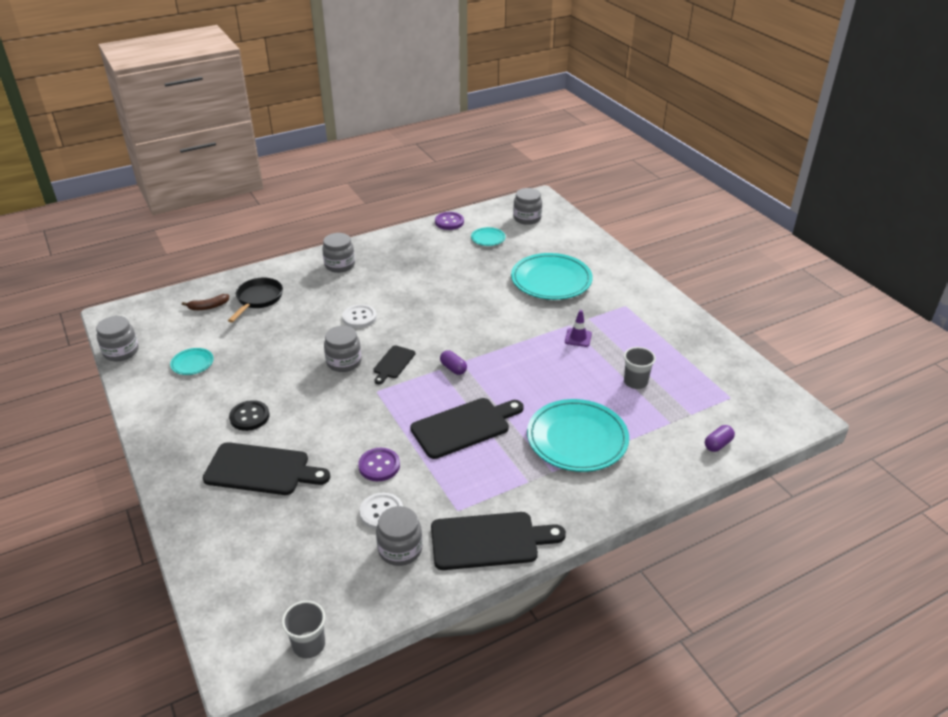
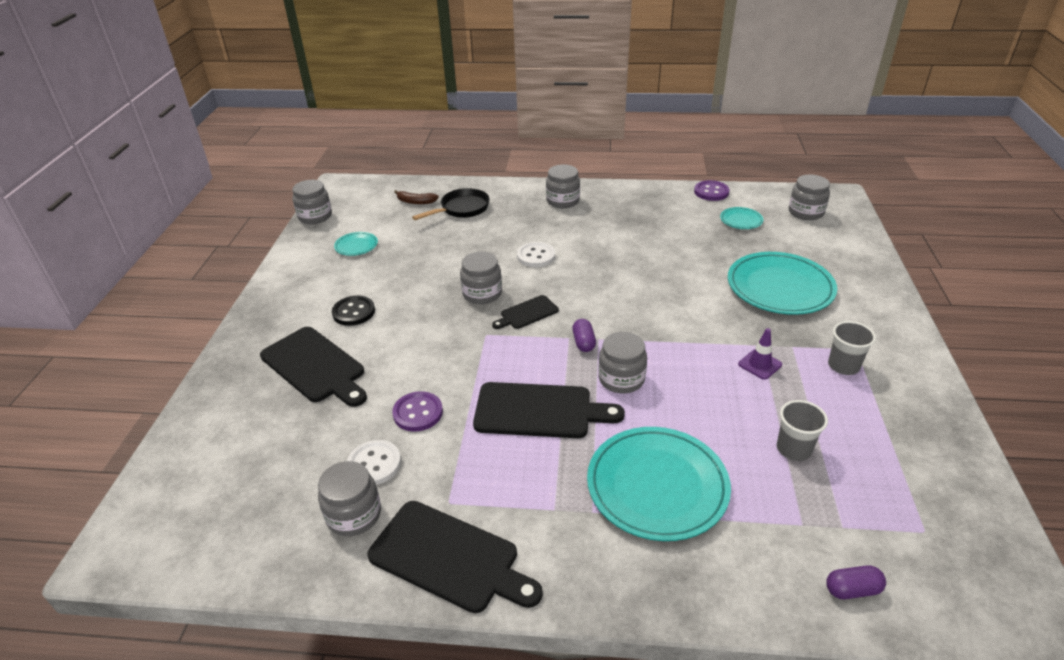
camera: 35 degrees right, 0 degrees up
grey cup [282,601,325,658] -> grey cup moved to [828,321,876,375]
none -> grey jar [598,332,647,393]

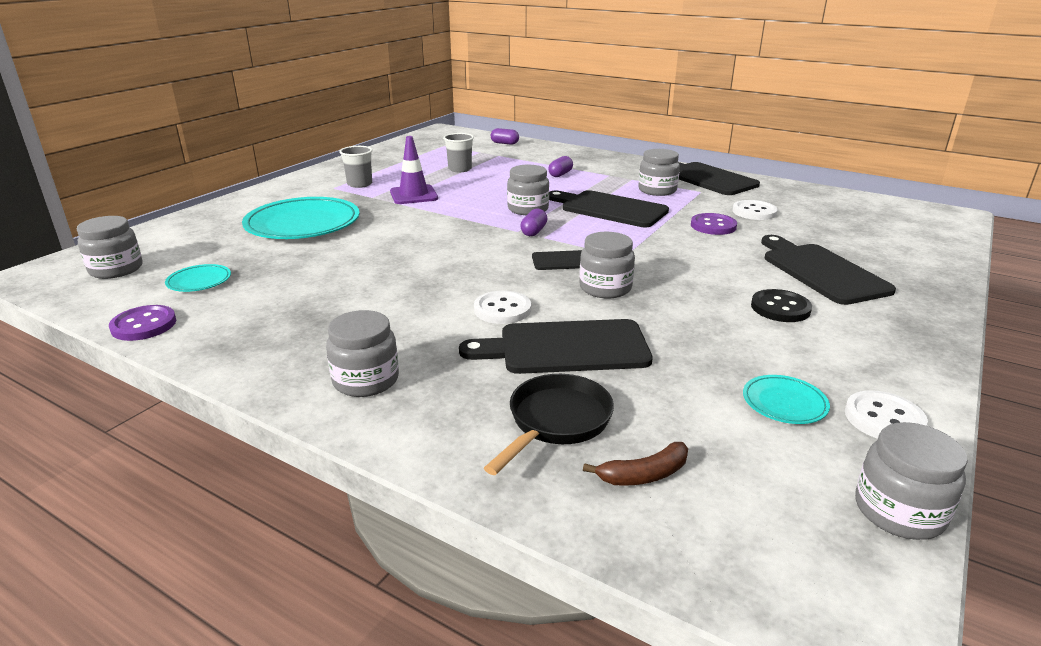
camera: 155 degrees left, 10 degrees down
grey jar [318,461,381,536] -> grey jar moved to [638,149,680,196]
brown banana [394,190,439,204] -> brown banana turned 120 degrees clockwise [583,442,688,486]
black pan [412,188,490,220] -> black pan turned 135 degrees clockwise [484,374,614,475]
turquoise plate [587,427,731,541] -> purple capsule [548,156,573,177]
purple traffic cone [738,328,782,380] -> purple traffic cone [390,136,438,204], size x1.51
none -> black cutting board [459,319,653,374]
none -> white button [845,390,928,439]

